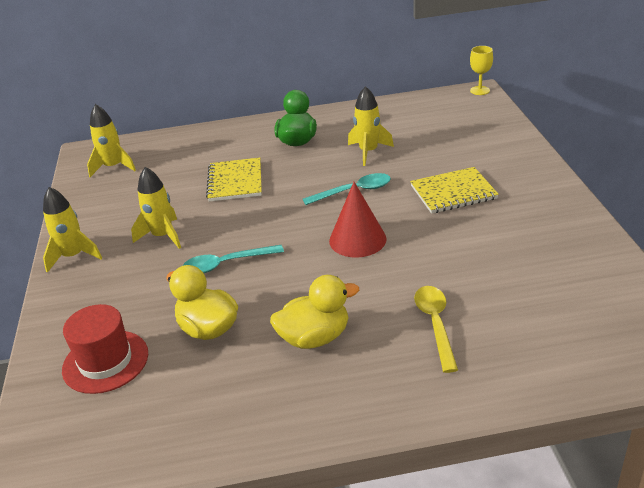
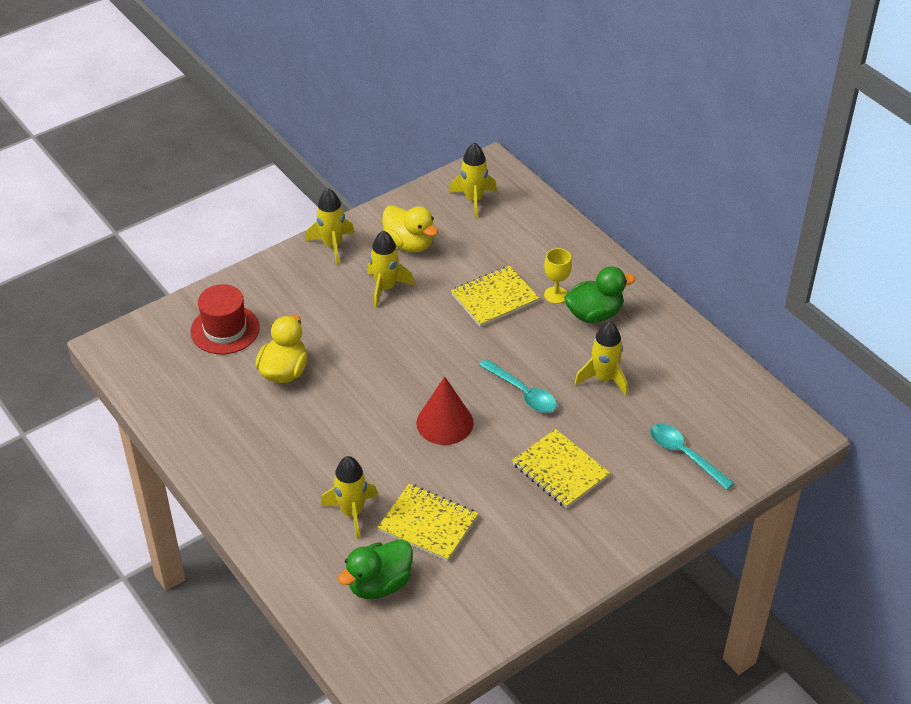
camera: 60 degrees right, 10 degrees up
turquoise spoon [183,245,284,273] -> turquoise spoon moved to [650,424,734,490]
yellow duck [270,275,359,349] -> yellow duck moved to [382,205,438,253]
yellow spoon [414,286,458,373] -> yellow rocket [321,456,378,539]
yellow goblet [470,46,493,95] -> yellow goblet moved to [544,248,572,304]
none -> green duck [338,539,413,599]
none -> yellow notebook [378,484,478,561]

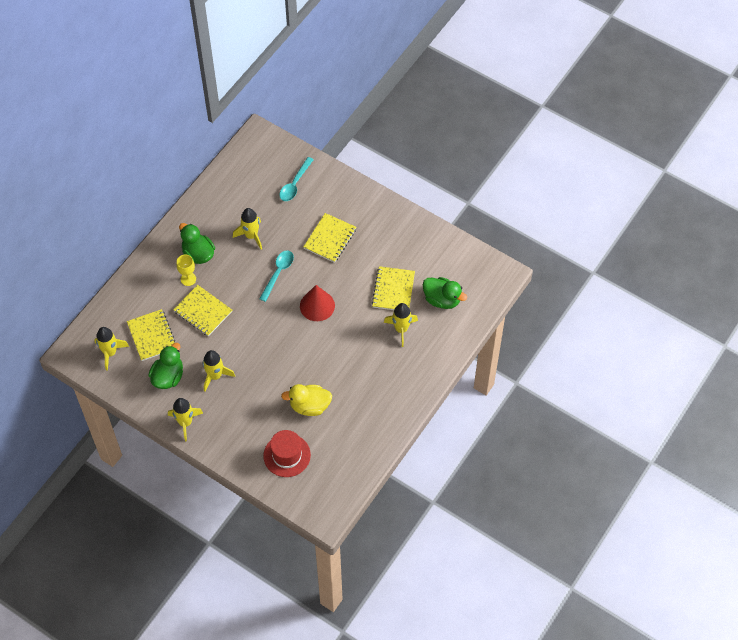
camera: 110 degrees left, 15 degrees up
yellow duck [382,205,438,253] -> green duck [148,343,183,389]
none -> yellow notebook [127,309,175,361]

